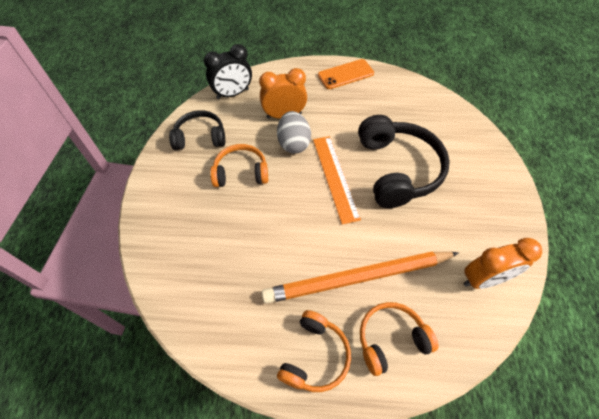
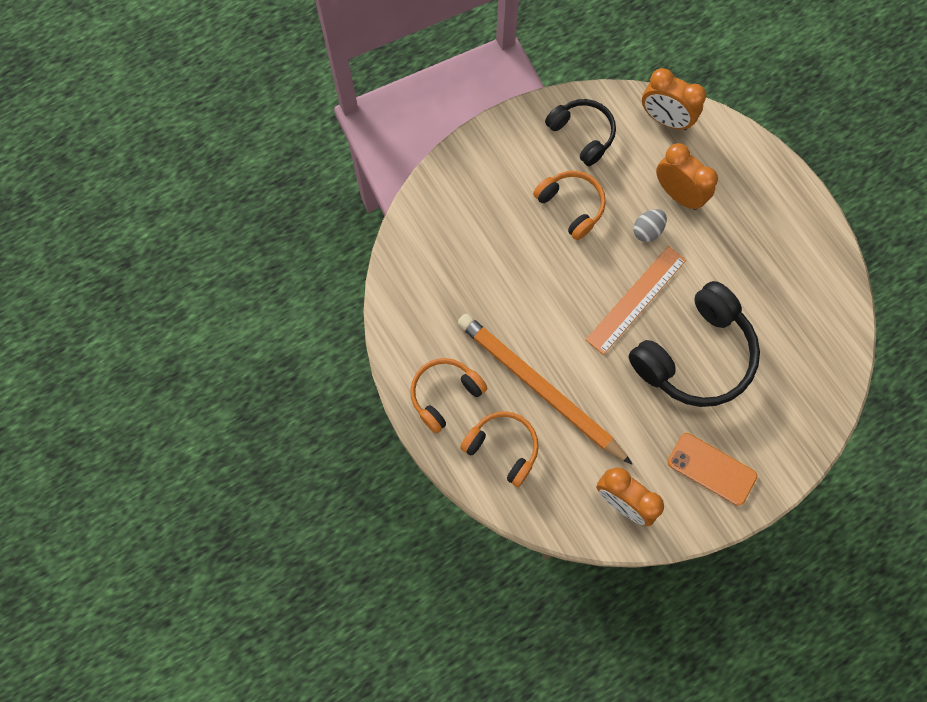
camera: 55 degrees right, 15 degrees up
black clock [204,44,252,99] -> orange clock [642,68,706,130]
grey egg [277,111,311,154] -> grey egg [634,209,667,242], size x0.65
orange headphones [277,310,351,392] -> orange headphones turned 150 degrees clockwise [410,358,487,433]
orange phone [318,59,374,89] -> orange phone moved to [668,433,757,506]

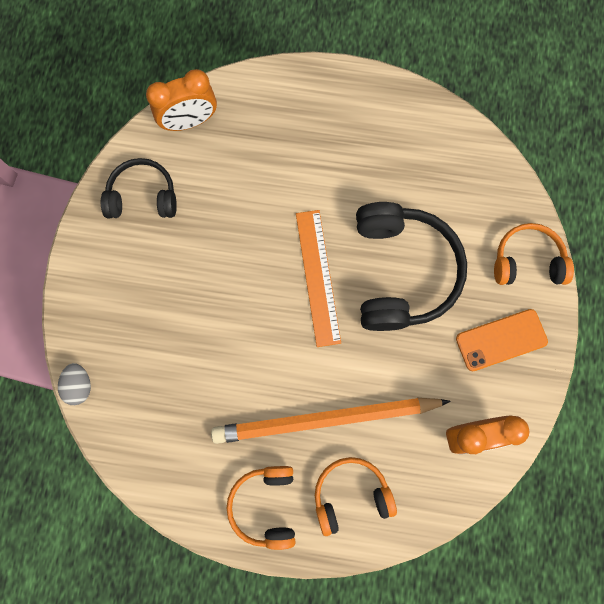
camera: 50 degrees left, 5 degrees up
orange headphones [533,171,606,240] -> orange headphones moved to [494,223,574,285]
grey egg [634,209,667,242] -> grey egg moved to [58,363,91,405]
orange clock [656,143,718,210] -> none

